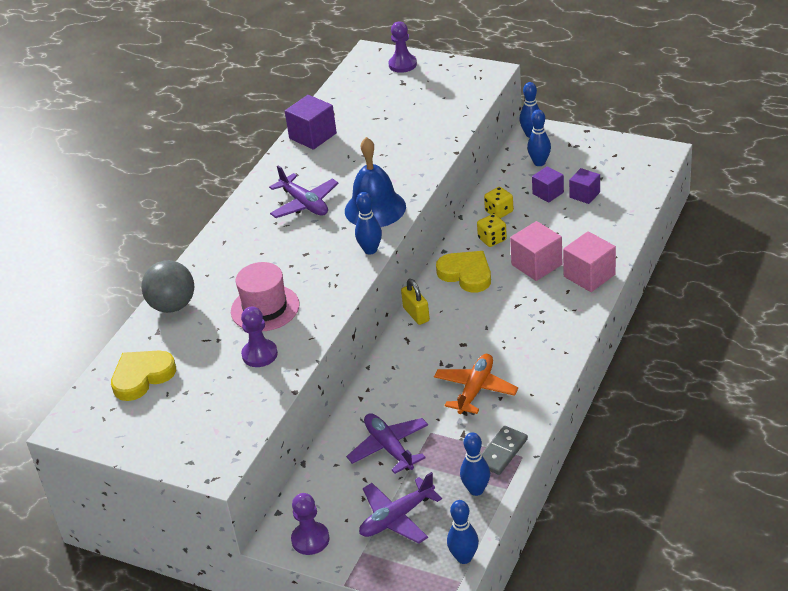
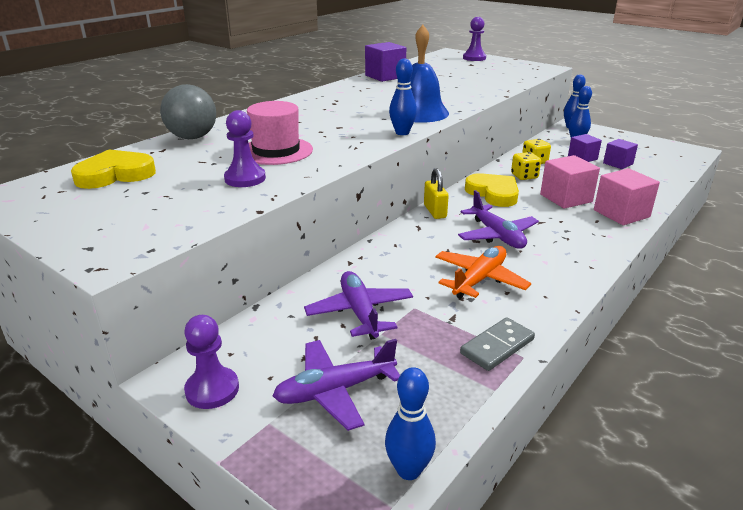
camera: 10 degrees right, 10 degrees down
purple plane [269,165,338,218] -> purple plane moved to [458,190,539,249]
blue bowling pin [460,432,490,496] -> none

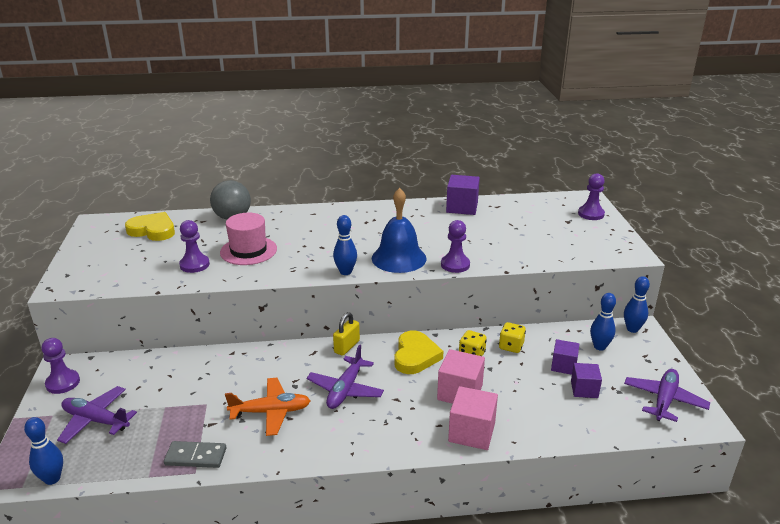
camera: 45 degrees right, 0 degrees up
purple plane [304,271,413,340] -> purple plane moved to [624,369,710,422]
none -> purple pawn [441,220,470,273]

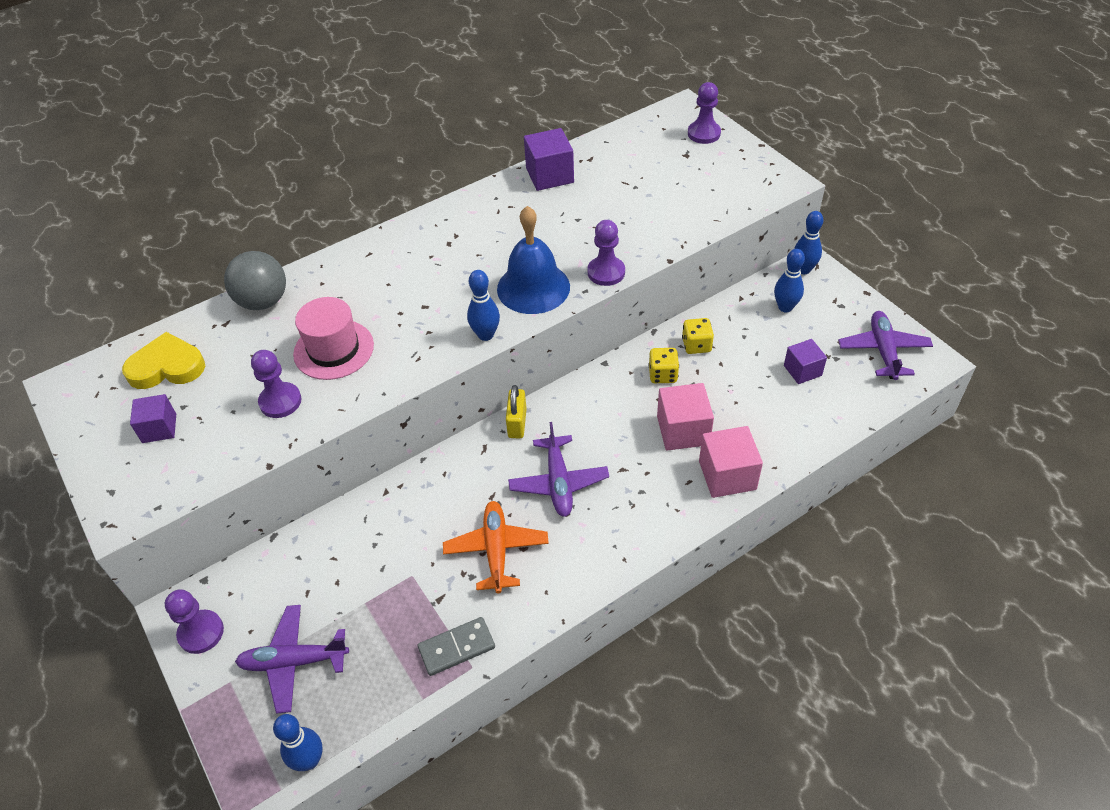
camera: 25 degrees left, 20 degrees up
orange plane [225,378,311,436] -> orange plane turned 60 degrees counterclockwise [443,501,549,593]
yellow heart [394,331,443,374] -> none
purple cube [551,339,579,375] -> purple cube moved to [130,394,176,443]

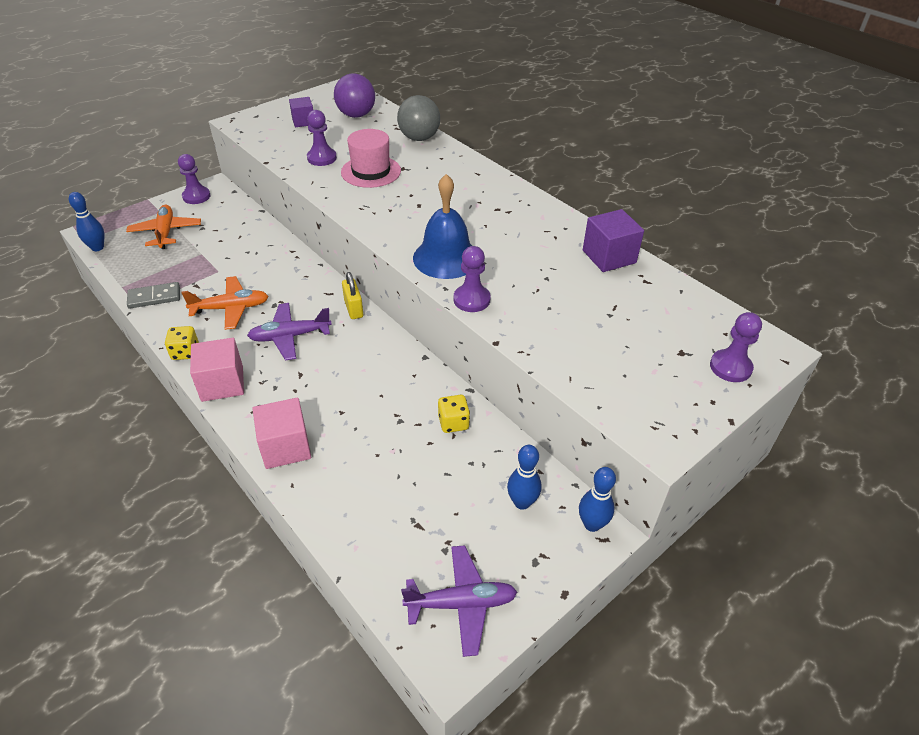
camera: 80 degrees right, 5 degrees down
yellow heart [122,332,205,389] -> purple ball [334,73,375,118]
purple plane [235,605,349,714] -> orange plane [126,205,201,249]
grey domino [418,617,495,676] -> grey domino turned 75 degrees counterclockwise [127,282,180,309]
blue bowling pin [467,270,500,341] -> none
yellow padlock [506,385,527,438] -> yellow padlock turned 75 degrees clockwise [342,272,363,319]
yellow dice [649,348,679,383] -> yellow dice moved to [165,326,199,360]
pink cube [657,383,714,451] -> pink cube moved to [190,338,244,402]
purple cube [784,339,827,384] -> none

